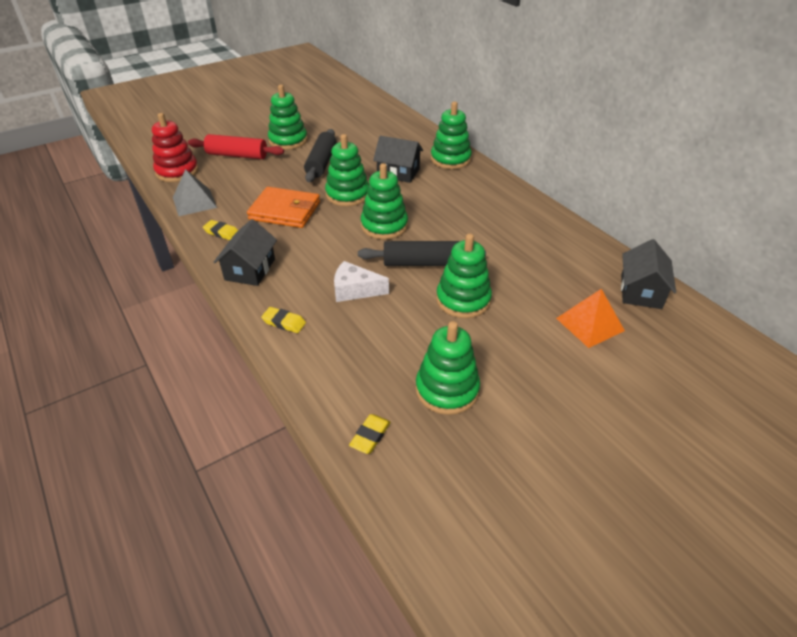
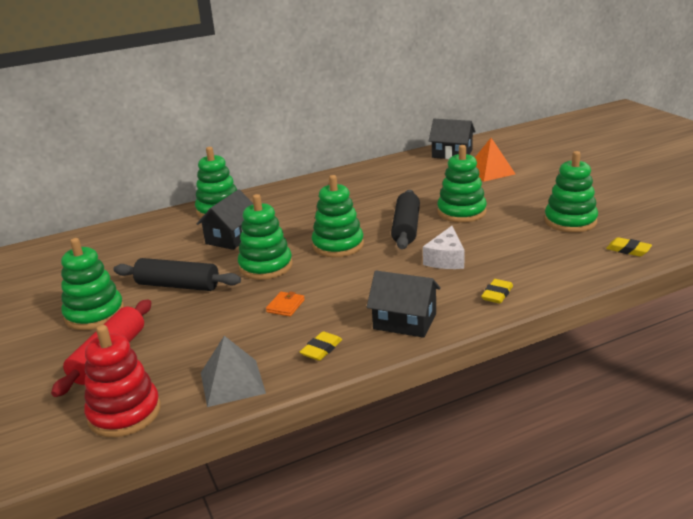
camera: 80 degrees left, 15 degrees down
orange wallet [247,187,320,228] -> orange wallet [266,291,305,316], size x0.43

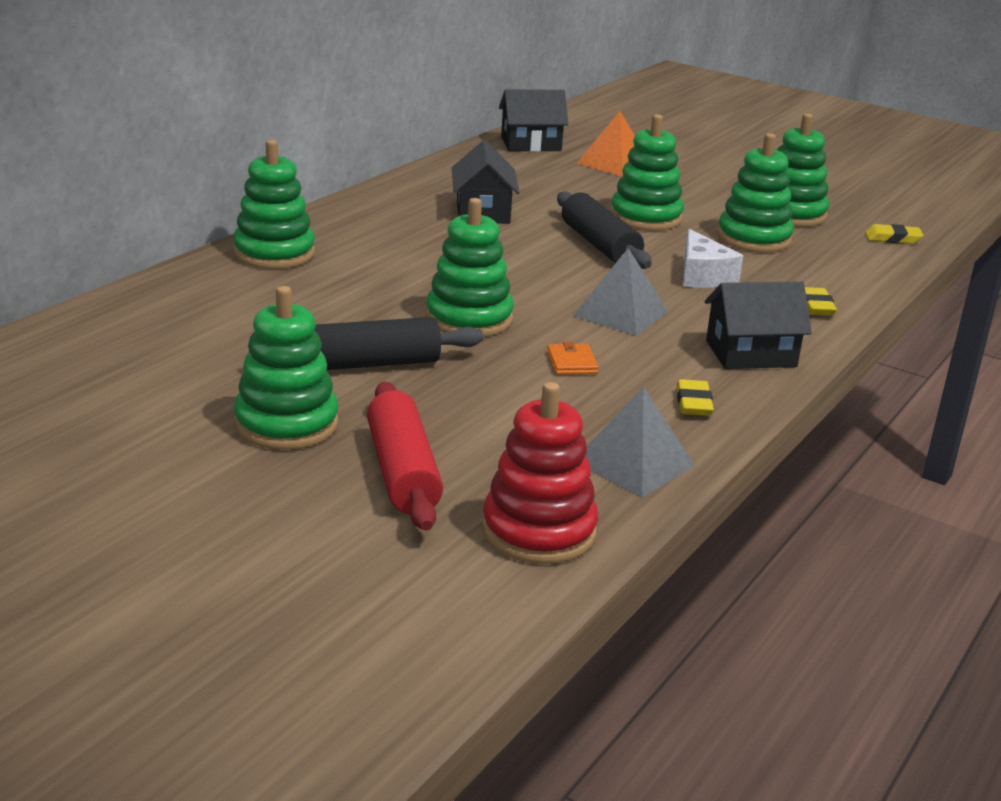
camera: 35 degrees left, 0 degrees up
black house [197,189,253,250] -> black house moved to [452,140,519,224]
green stacking toy [312,175,364,257] -> green stacking toy moved to [717,133,794,252]
none -> grey pyramid [573,248,668,336]

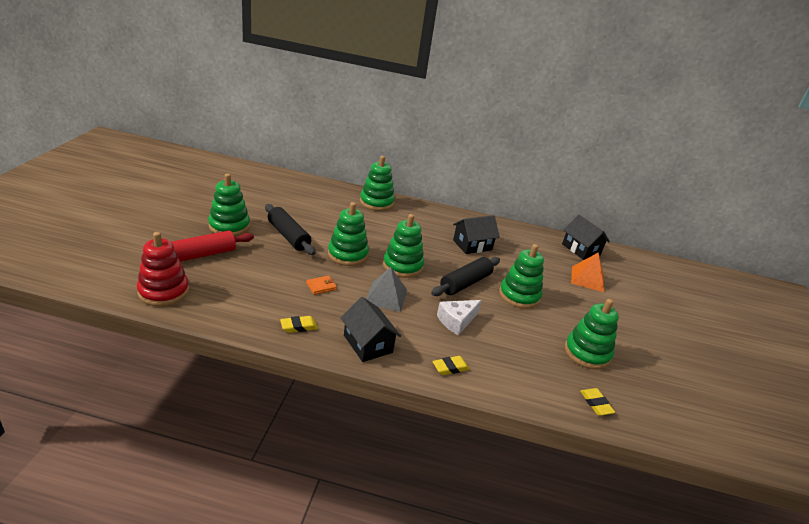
camera: 65 degrees right, 5 degrees up
grey pyramid [585,387,695,497] -> none
green stacking toy [717,133,794,252] -> green stacking toy moved to [383,214,424,278]

